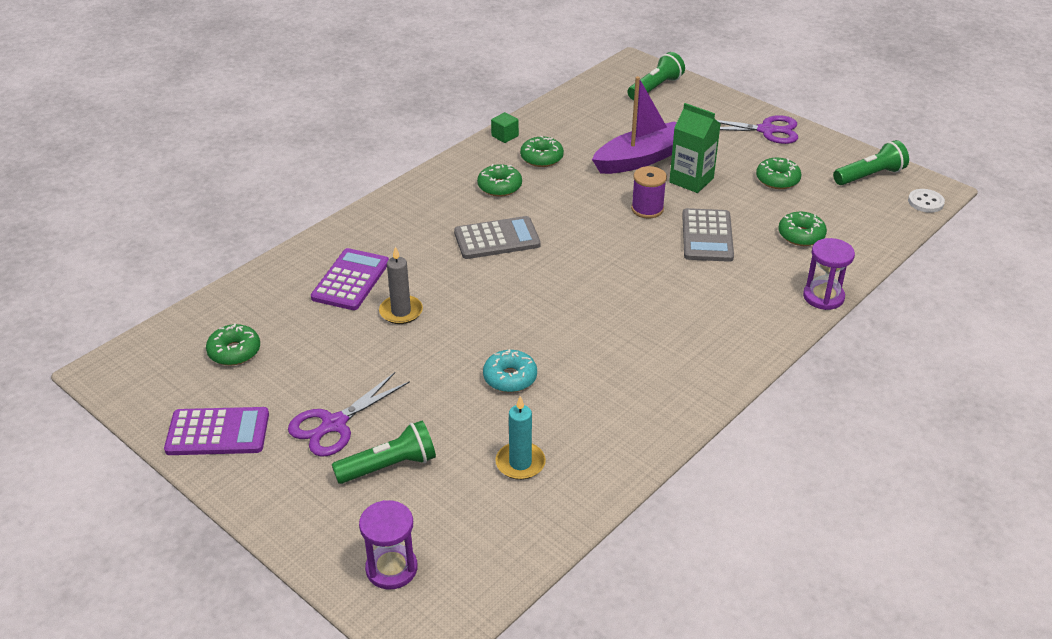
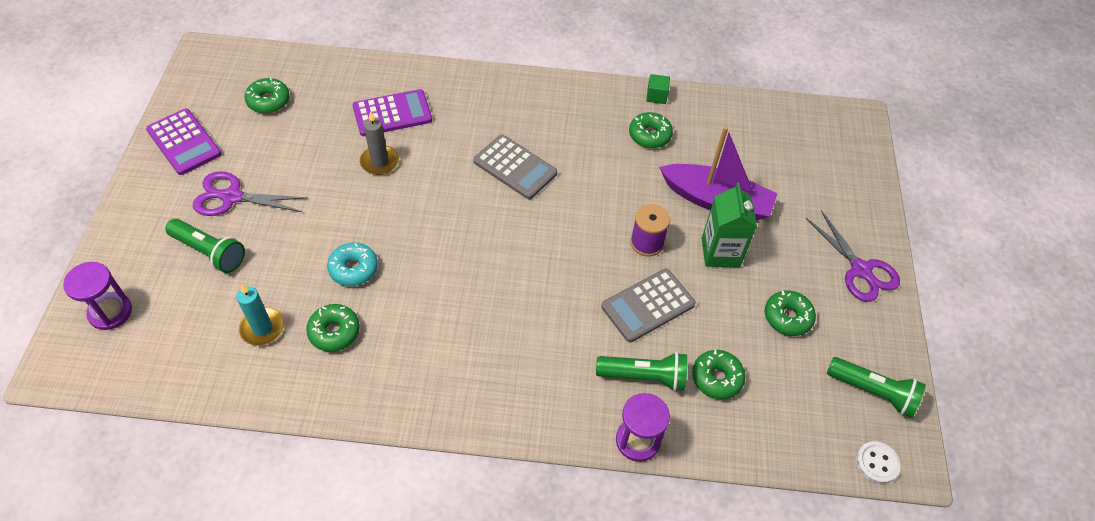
camera: 50 degrees right, 15 degrees up
green donut [477,164,522,197] -> green donut moved to [306,304,360,352]
green flashlight [628,52,685,100] -> green flashlight moved to [596,352,687,391]

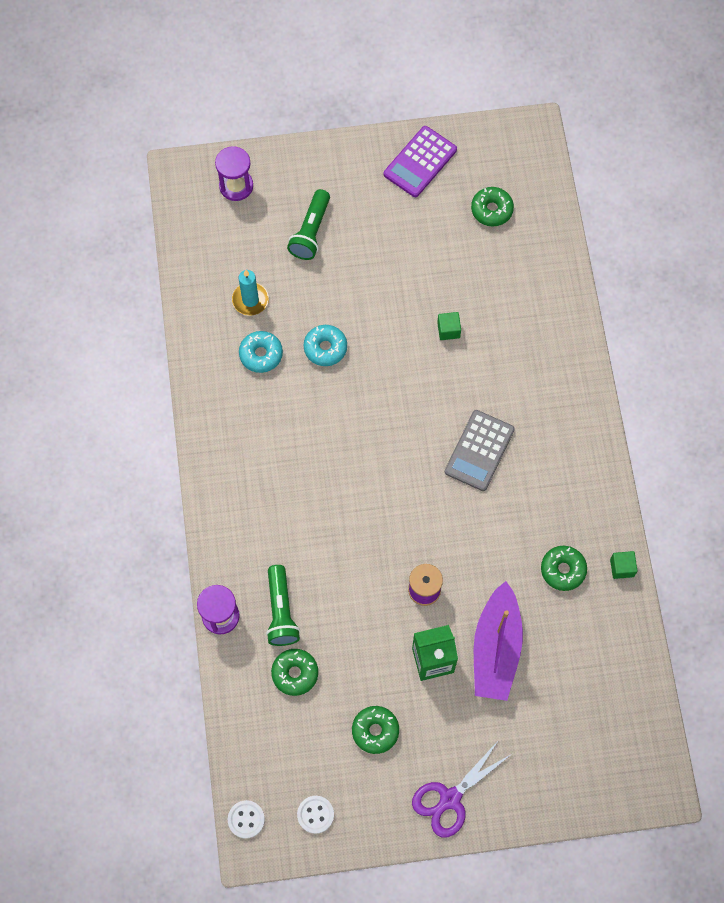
camera: 80 degrees right, 15 degrees up
purple scissors [193,171,308,216] -> none
green donut [306,304,360,352] -> turquoise donut [239,331,283,373]
purple calculator [353,89,432,136] -> none
grey candle [360,111,399,175] -> green cube [437,312,461,340]
grey calculator [601,269,696,342] -> none
green flashlight [827,357,926,418] -> white button [297,796,334,834]

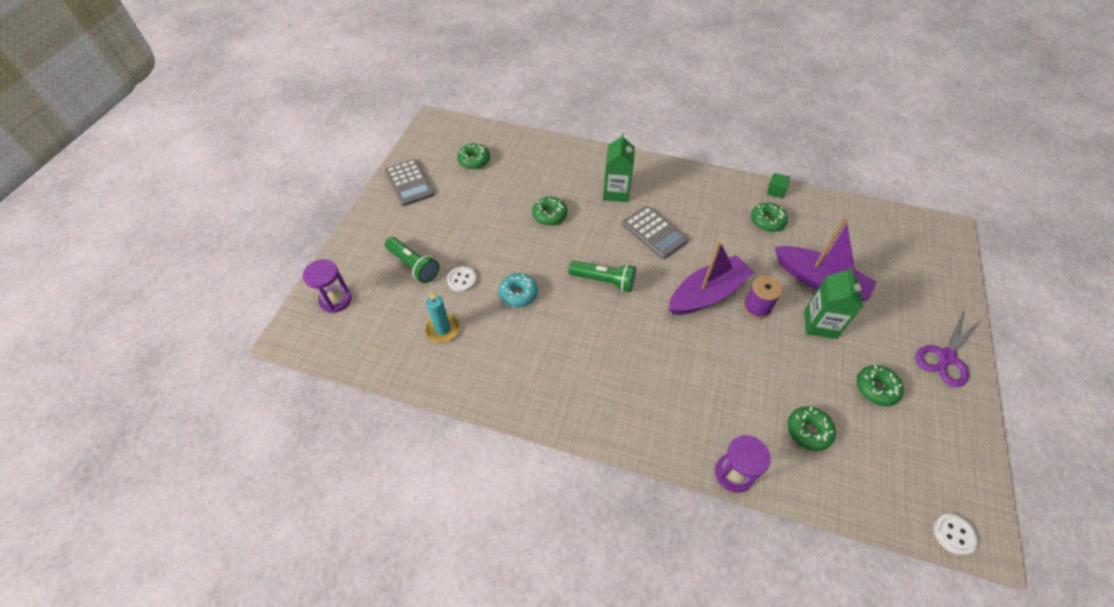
camera: 65 degrees left, 15 degrees down
turquoise donut [239,331,283,373] -> none
green flashlight [266,565,300,646] -> green flashlight moved to [568,261,636,292]
white button [297,796,334,834] -> white button moved to [447,266,477,292]
purple calculator [384,126,457,197] -> grey calculator [384,159,434,206]
purple scissors [412,740,512,837] -> purple scissors turned 60 degrees clockwise [915,312,981,387]
green cube [437,312,461,340] -> green donut [532,197,567,226]
none -> green carton [603,133,635,202]
none -> purple boat [668,242,754,315]

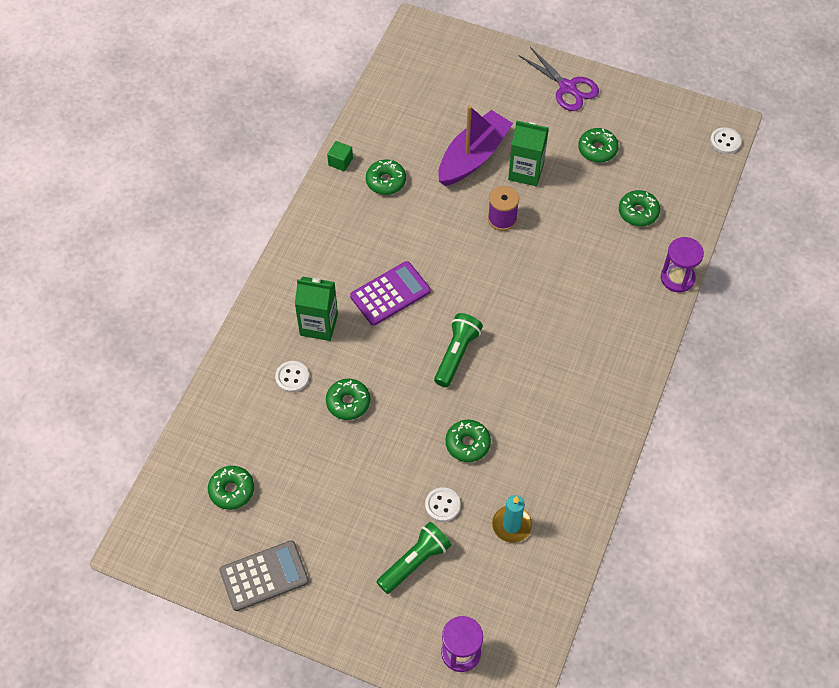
camera: 85 degrees left, 5 degrees up
turquoise donut [499,273,538,307] -> green donut [445,420,491,462]
grey calculator [622,206,689,259] -> purple calculator [350,261,430,326]
purple boat [668,242,754,315] -> none
none -> white button [275,361,309,393]

